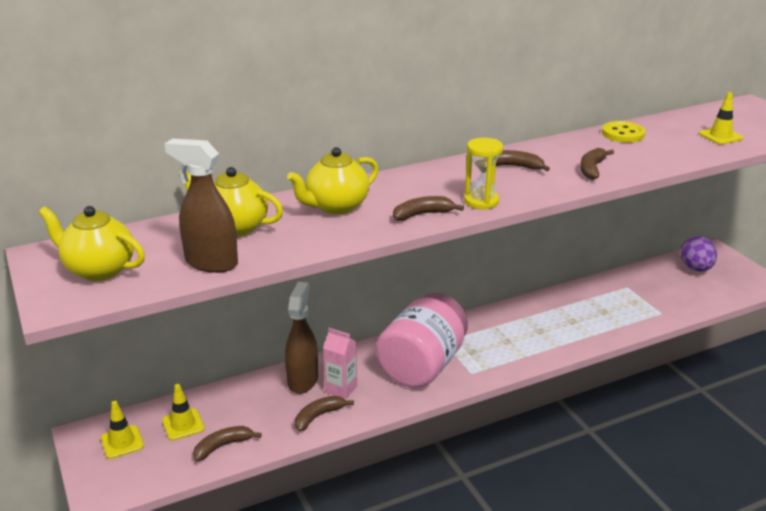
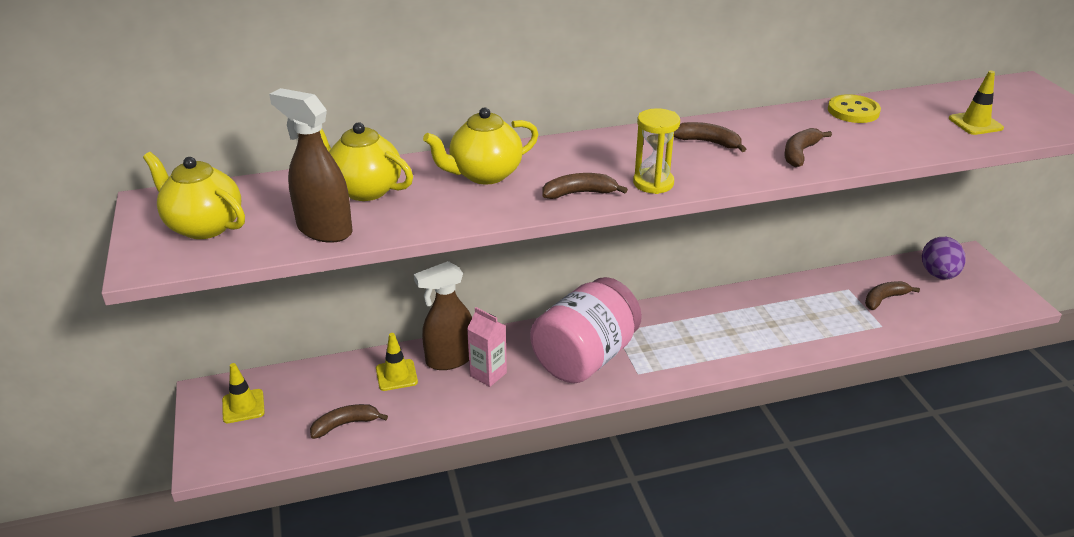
camera: 10 degrees right, 5 degrees up
yellow traffic cone [162,384,205,441] -> yellow traffic cone moved to [376,333,418,391]
brown spray bottle [285,282,318,394] -> brown spray bottle turned 135 degrees counterclockwise [414,261,472,370]
brown banana [295,396,354,432] -> brown banana moved to [865,281,920,310]

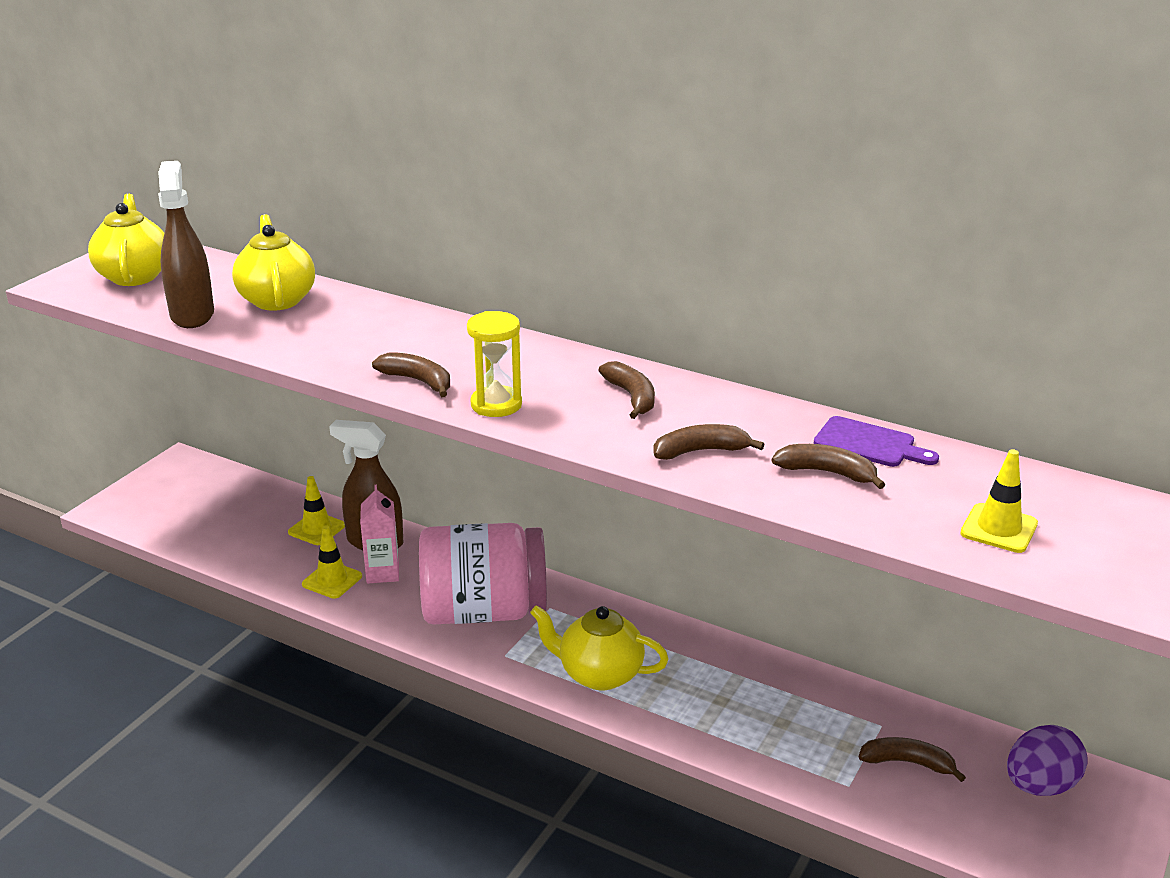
camera: 45 degrees right, 5 degrees down
yellow traffic cone [222,363,265,423] -> yellow traffic cone moved to [302,525,362,599]
brown banana [310,404,388,439] -> brown banana moved to [772,444,885,489]
yellow teapot [423,107,538,184] -> yellow teapot moved to [530,605,669,690]
yellow button [828,94,881,123] -> purple cutting board [814,416,939,467]

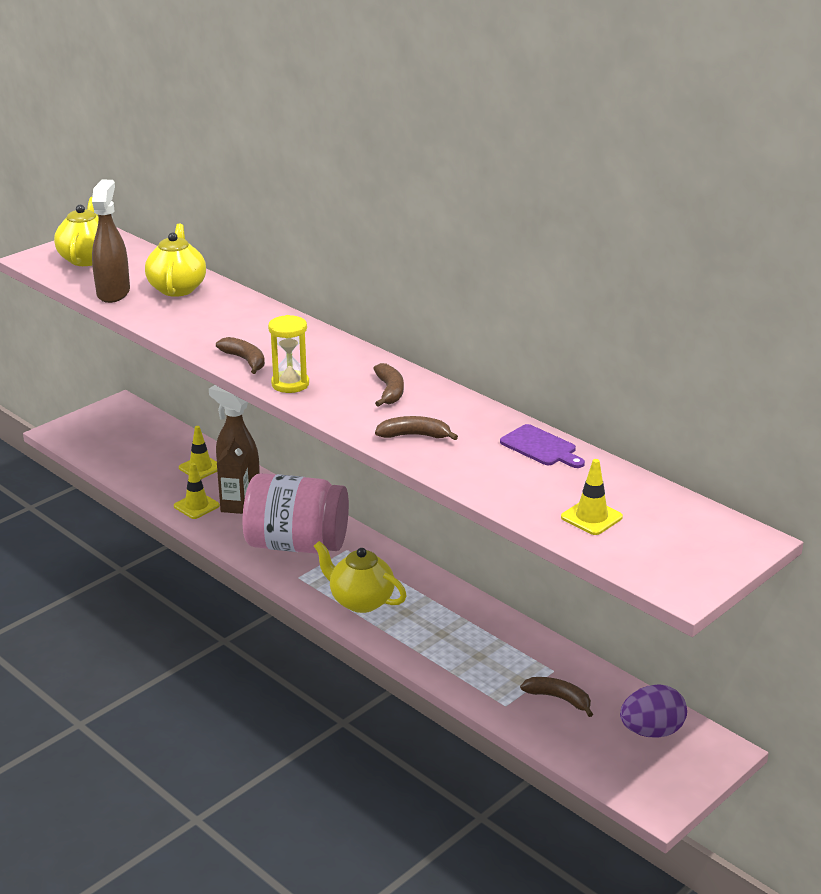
camera: 15 degrees right, 0 degrees up
pink carton [360,485,399,584] -> brown carton [217,437,249,514]
brown banana [772,444,885,489] -> none

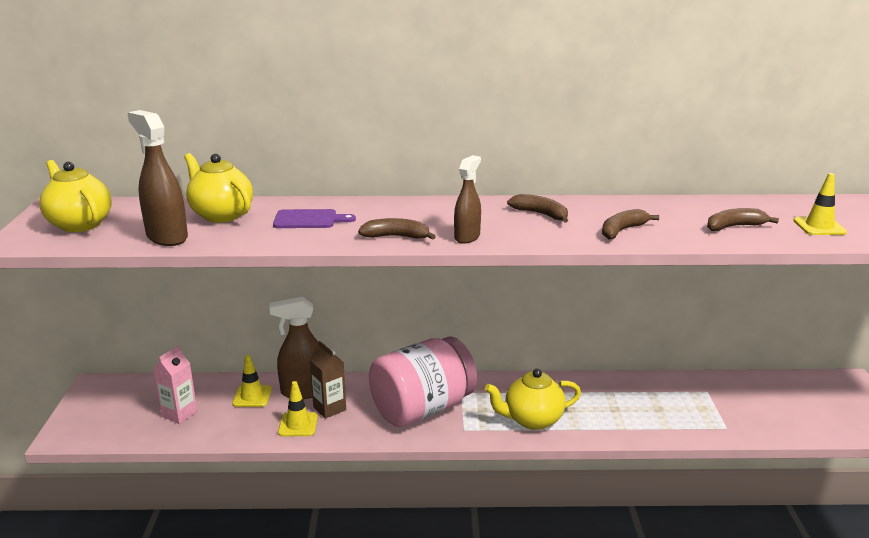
camera: 45 degrees left, 5 degrees down
yellow hourglass [268,315,309,393] -> brown spray bottle [454,155,481,243]
purple cutting board [500,424,585,468] -> purple cutting board moved to [273,209,356,228]
brown banana [520,677,593,717] -> brown banana moved to [707,208,779,231]
purple egg [620,684,687,738] -> none
none -> pink carton [153,346,197,424]

